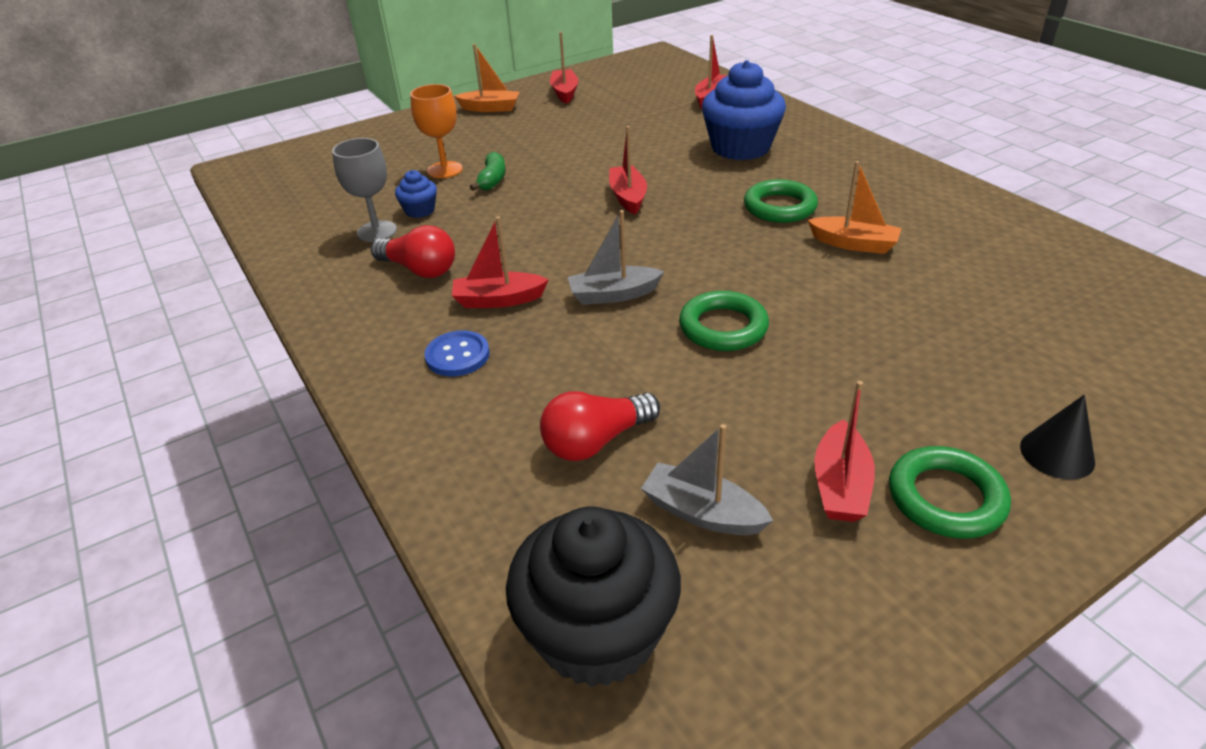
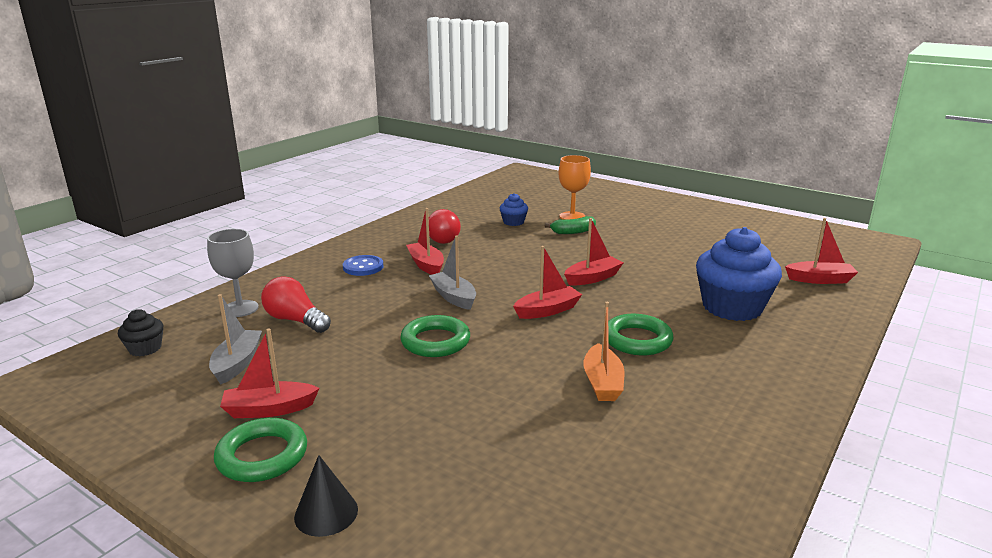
camera: 65 degrees right, 15 degrees down
grey goblet [332,138,397,242] -> grey goblet moved to [207,229,259,317]
orange boat [455,44,519,112] -> none
black cupcake [506,507,681,687] -> black cupcake [118,309,164,357], size x0.46
red boat [550,32,579,104] -> red boat moved to [513,246,582,319]

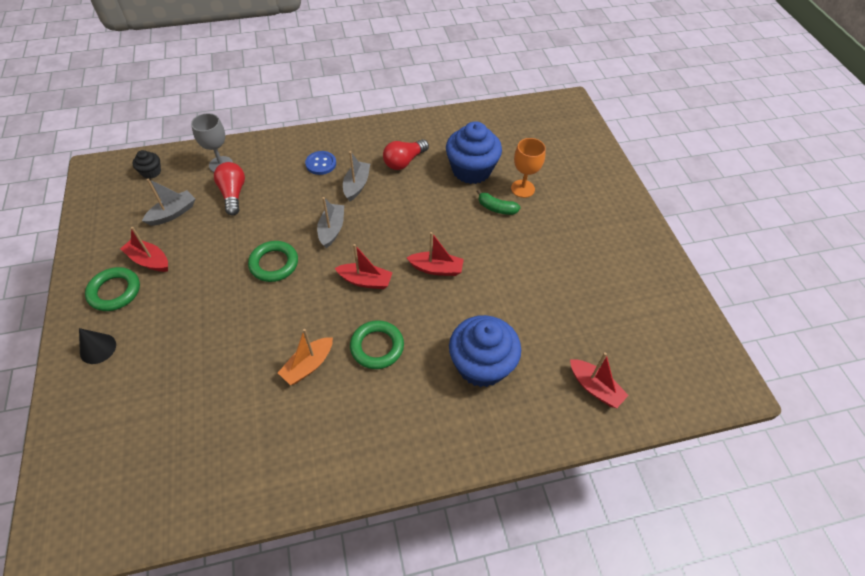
camera: 40 degrees right, 30 degrees up
red boat [406,208,444,275] -> grey boat [343,151,370,202]
blue cupcake [500,193,528,226] -> blue cupcake [446,121,502,184], size x2.15

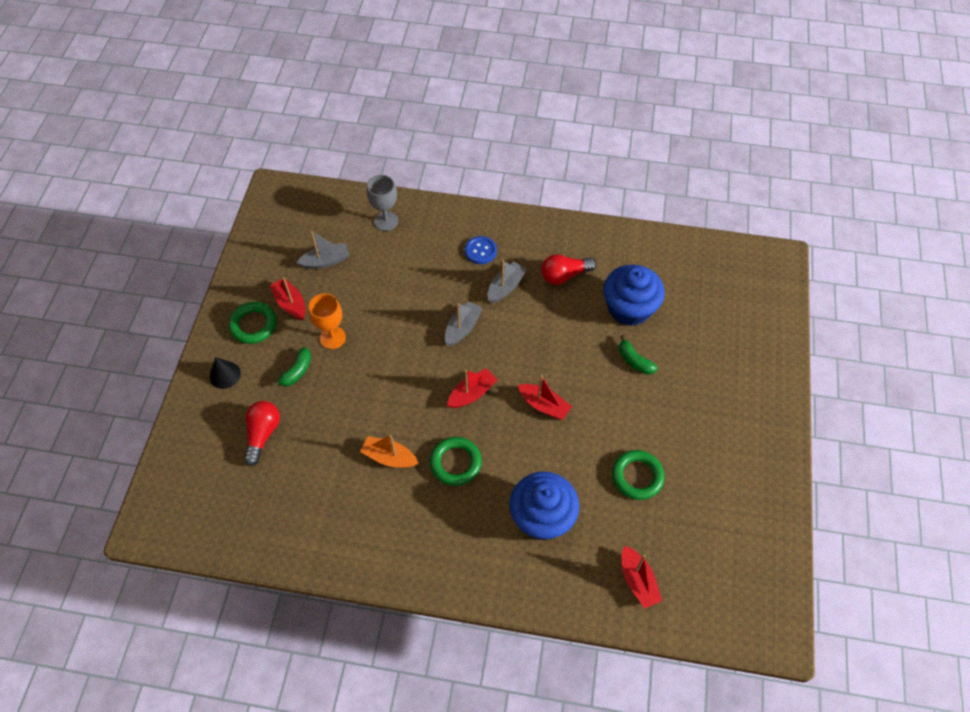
camera: 25 degrees right, 5 degrees up
black cupcake [133,150,161,179] -> none
red light bulb [214,162,245,215] -> red light bulb moved to [244,401,280,466]
green ring [248,241,298,282] -> green ring moved to [612,450,665,500]
orange boat [278,329,333,385] -> orange boat turned 45 degrees clockwise [360,435,419,468]
red boat [335,244,393,289] -> red boat turned 75 degrees counterclockwise [447,368,497,408]
orange goblet [511,138,546,198] -> orange goblet moved to [308,293,346,349]
none -> green banana [272,347,311,387]

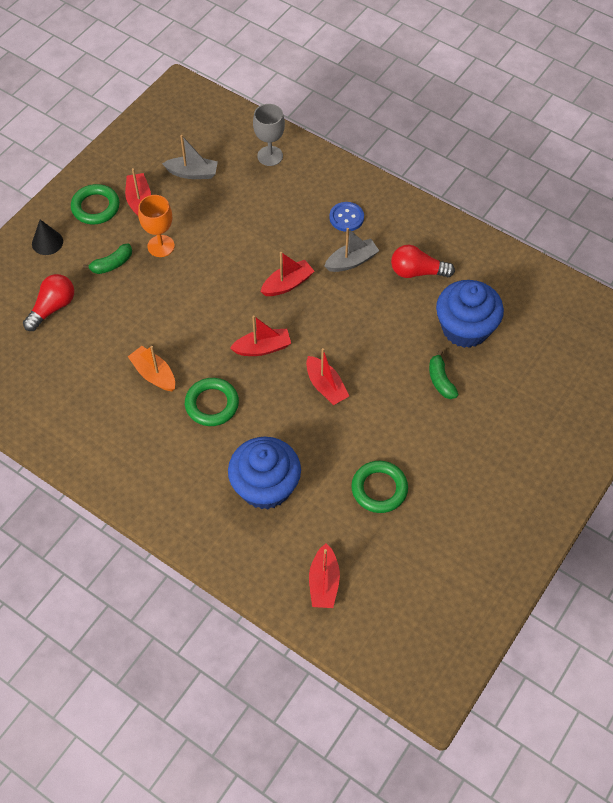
camera: 25 degrees right, 0 degrees up
grey boat [445,301,483,346] -> red boat [260,252,315,296]

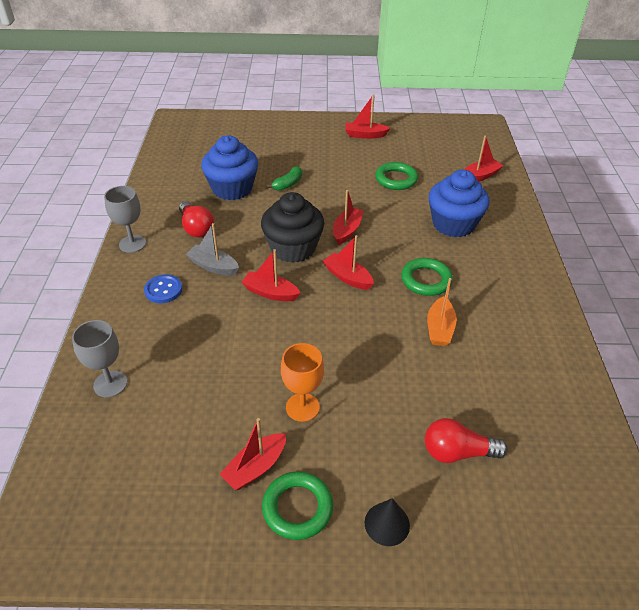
camera: 125 degrees left, 15 degrees down
green banana [83,243,132,274] -> none
grey boat [162,135,218,179] -> none
none -> grey goblet [104,186,146,253]
none -> black cupcake [261,192,324,263]
none -> red boat [345,94,390,139]

